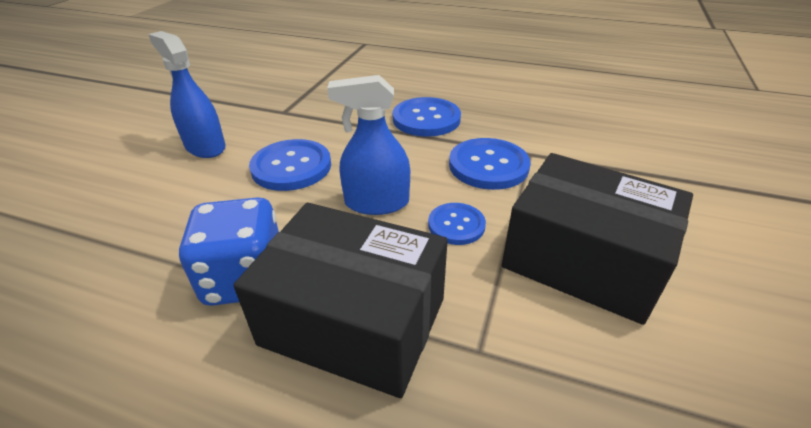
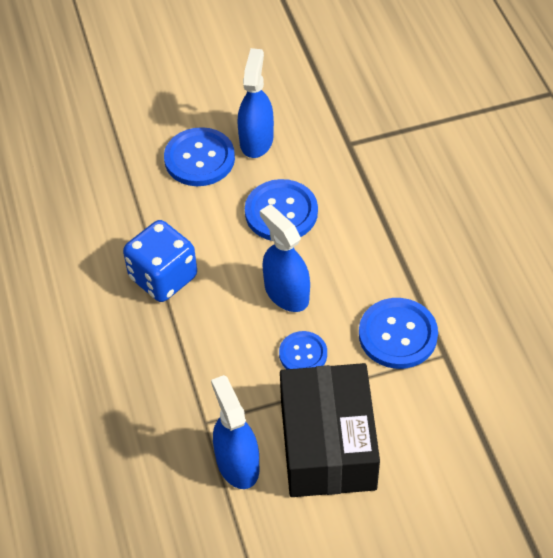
camera: 55 degrees right, 15 degrees up
black box [234,203,448,398] -> none
blue button [392,97,461,137] -> blue button moved to [164,127,235,186]
none -> blue spray bottle [211,375,259,489]

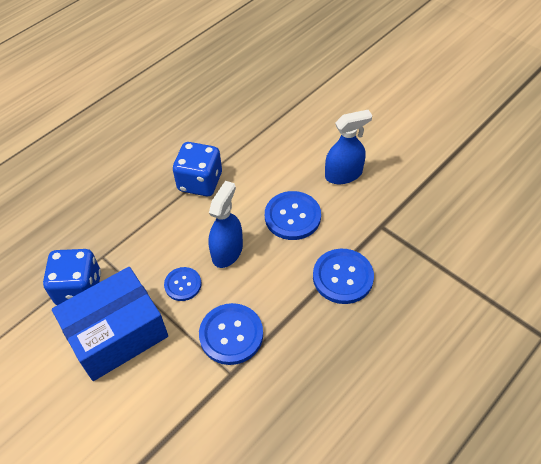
camera: 60 degrees right, 0 degrees up
blue button [164,127,235,186] -> blue button moved to [313,249,374,304]
blue spray bottle [211,375,259,489] -> blue dice [43,249,101,305]
black box [280,363,380,497] -> blue box [52,267,168,381]

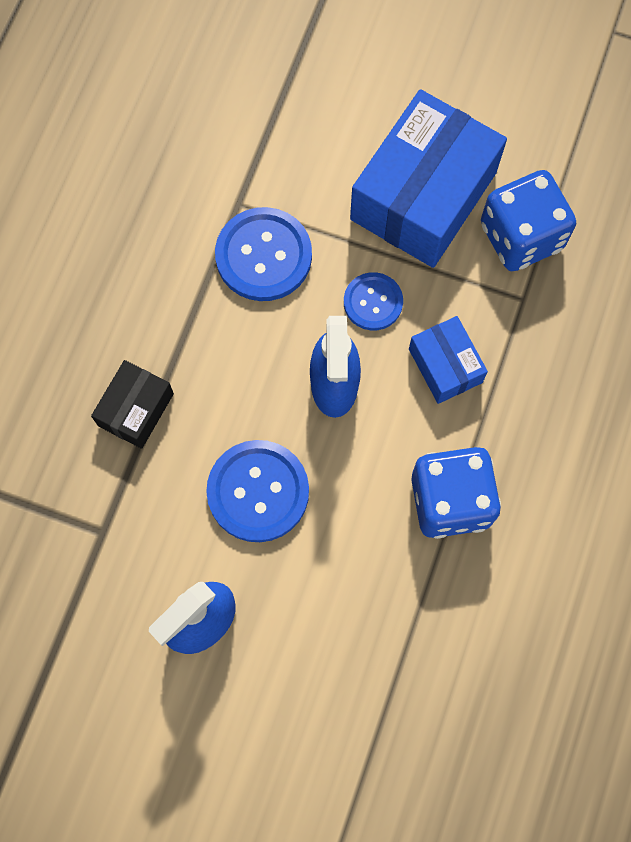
camera: 155 degrees right, 20 degrees up
blue button [313,249,374,304] -> black box [91,360,174,449]
none -> blue box [409,316,488,404]

